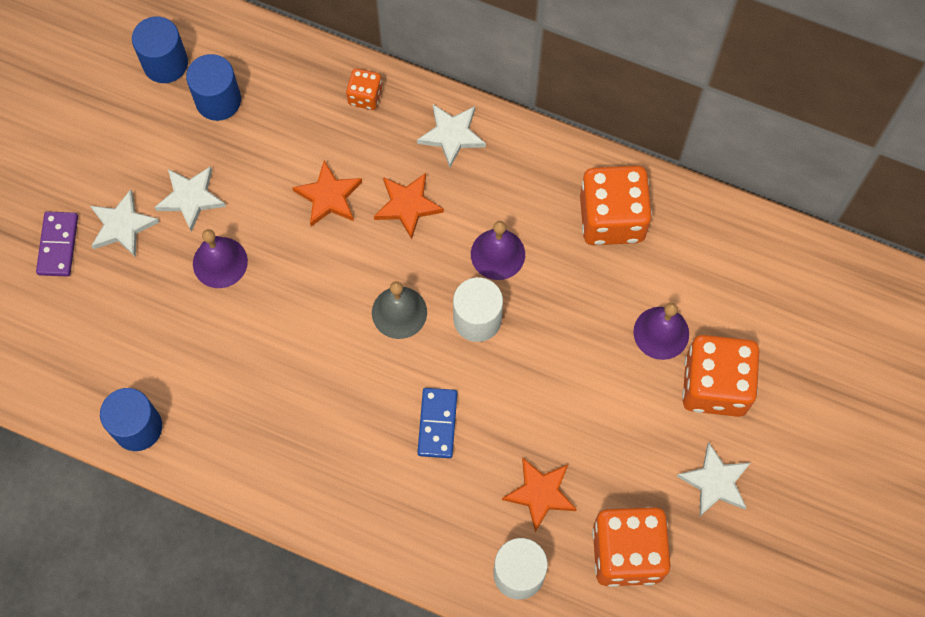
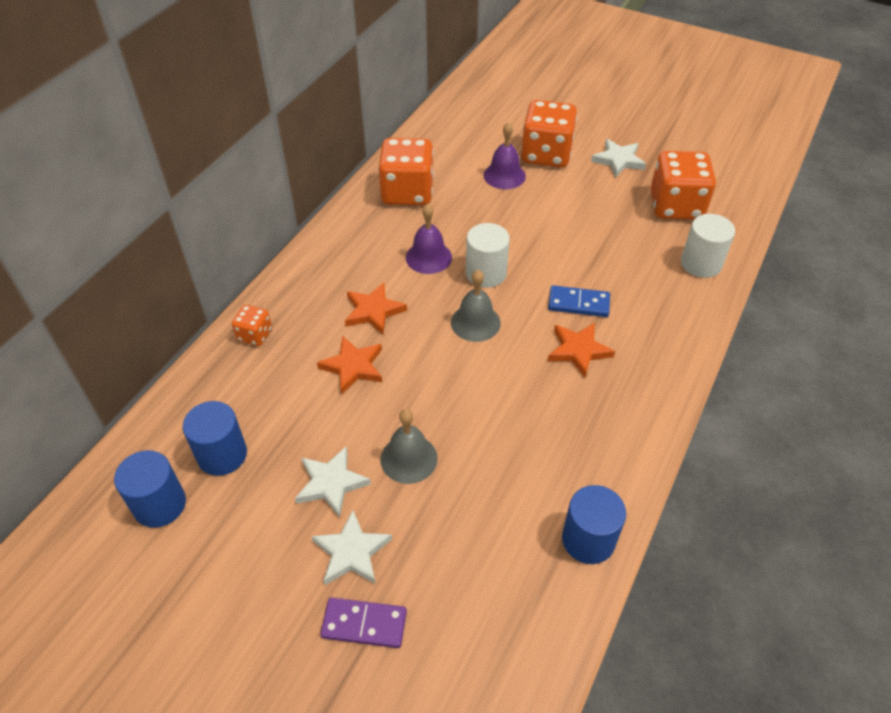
camera: 85 degrees left, 20 degrees down
purple bell [193,229,248,288] -> grey bell [380,409,438,484]
white star [417,104,486,167] -> none
orange star [502,458,577,532] -> orange star moved to [548,323,615,378]

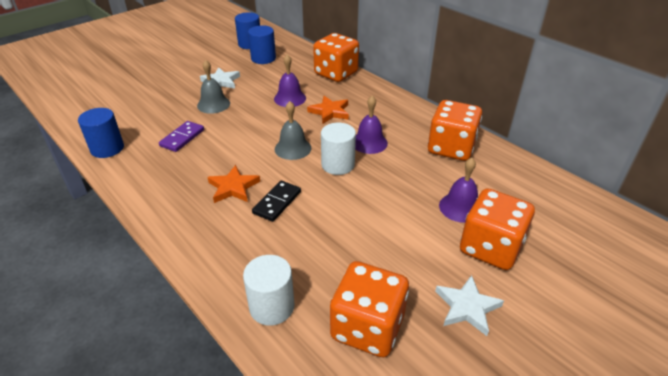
camera: 110 degrees right, 10 degrees down
orange dice [232,305,272,346] -> orange dice [313,33,359,82], size x2.03
white star [312,510,392,585] -> none
orange star [317,336,382,394] -> purple bell [274,54,306,107]
purple domino [320,597,407,648] -> purple domino moved to [159,121,204,152]
blue domino [548,285,610,317] -> black domino [252,180,301,222]

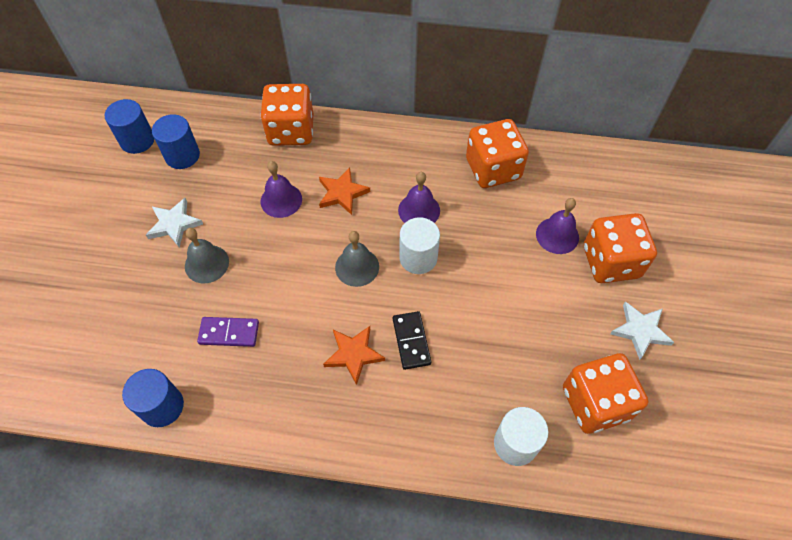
camera: 40 degrees left, 20 degrees up
purple domino [159,121,204,152] -> purple domino turned 75 degrees counterclockwise [197,317,259,347]

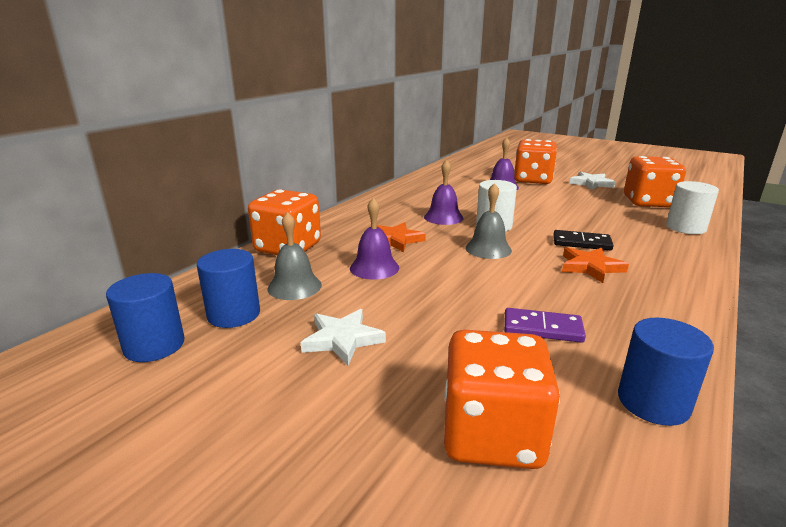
camera: 65 degrees left, 35 degrees down
grey bell [185,228,229,283] -> grey bell moved to [268,212,322,300]
purple domino [197,317,259,347] -> purple domino turned 75 degrees clockwise [504,308,586,343]
orange dice [466,119,529,188] -> orange dice moved to [444,330,560,469]

